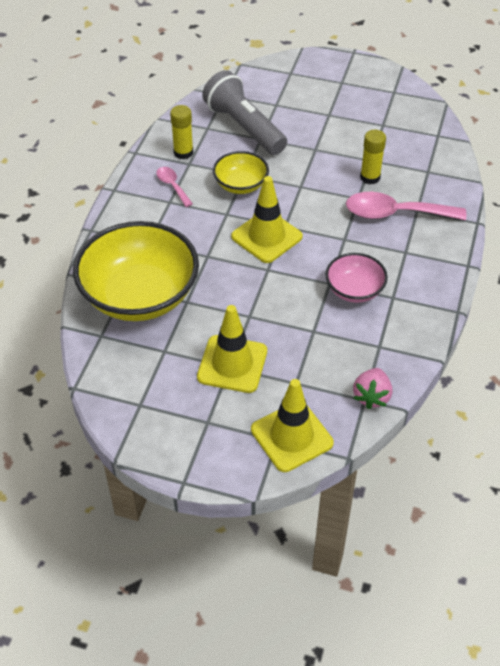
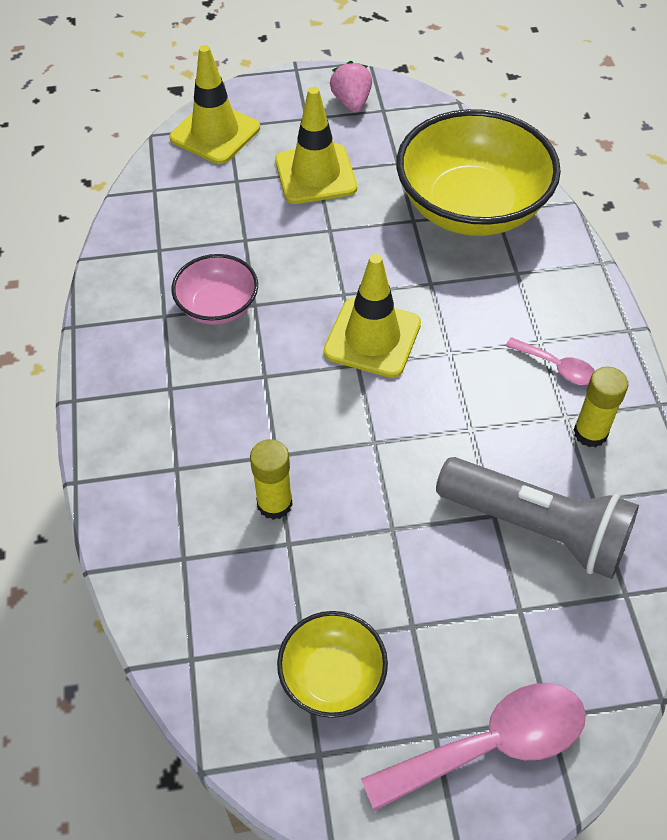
camera: 155 degrees right, 5 degrees up
yellow bowl [213,151,269,194] -> yellow bowl moved to [277,611,388,718]
pink spoon [346,192,466,220] -> pink spoon moved to [361,683,586,811]
pink strawberry [353,368,392,409] -> pink strawberry moved to [330,61,372,113]

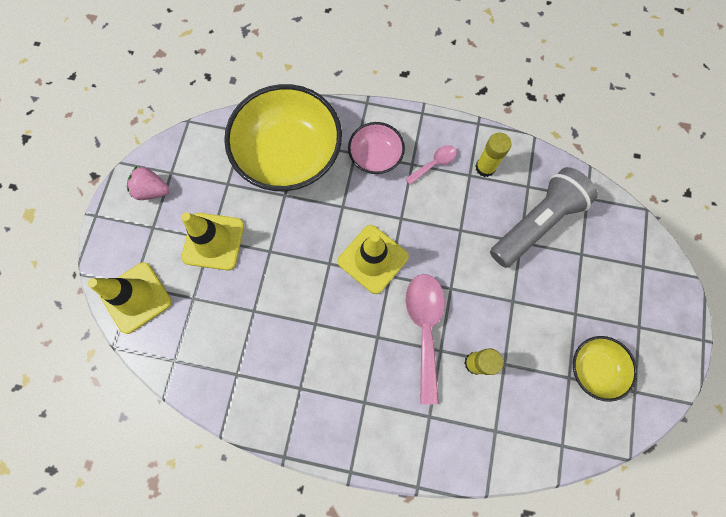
camera: 70 degrees left, 20 degrees up
pink bowl [172,254,258,325] -> pink bowl moved to [348,122,405,174]
pink spoon [361,683,586,811] -> pink spoon moved to [405,274,445,405]

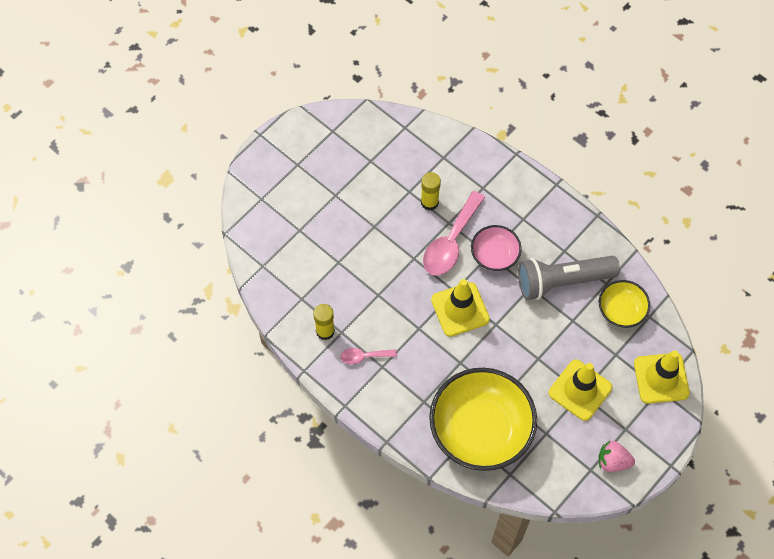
camera: 150 degrees left, 10 degrees down
pink strawberry [127,166,170,200] -> pink strawberry turned 150 degrees clockwise [598,441,635,472]
pink bowl [348,122,405,174] -> pink bowl moved to [471,225,522,271]
grey flashlight [490,167,598,268] -> grey flashlight moved to [518,256,620,300]
yellow bowl [573,336,637,402] -> yellow bowl moved to [599,280,650,328]

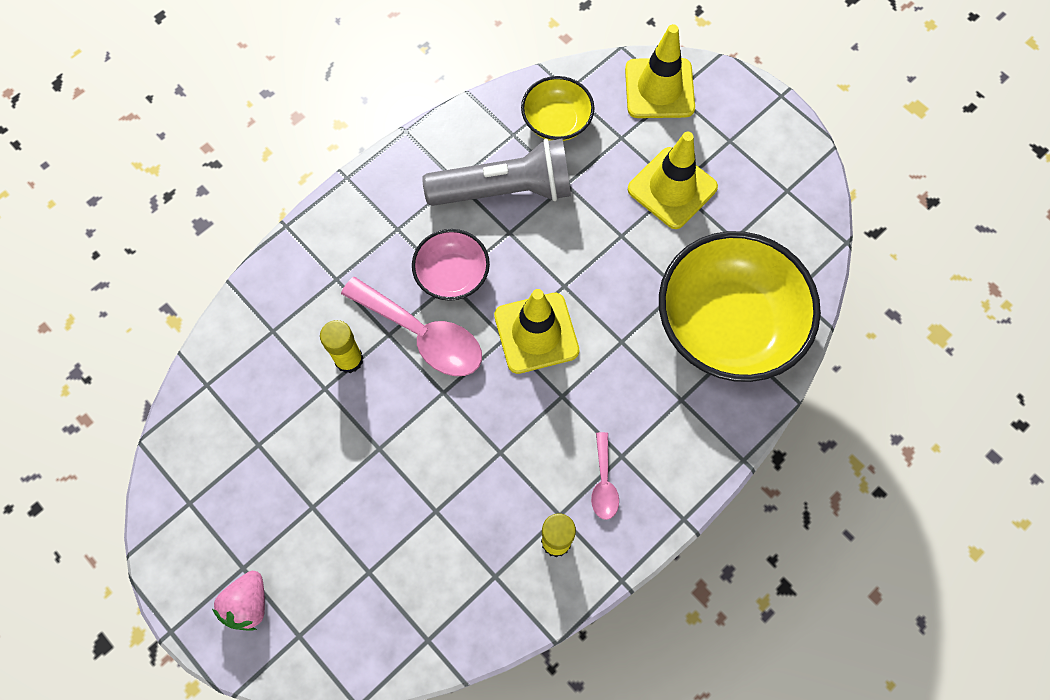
camera: 85 degrees left, 5 degrees up
grey flashlight [518,256,620,300] -> grey flashlight turned 90 degrees counterclockwise [422,139,571,206]
pink strawberry [598,441,635,472] -> pink strawberry moved to [212,571,265,631]

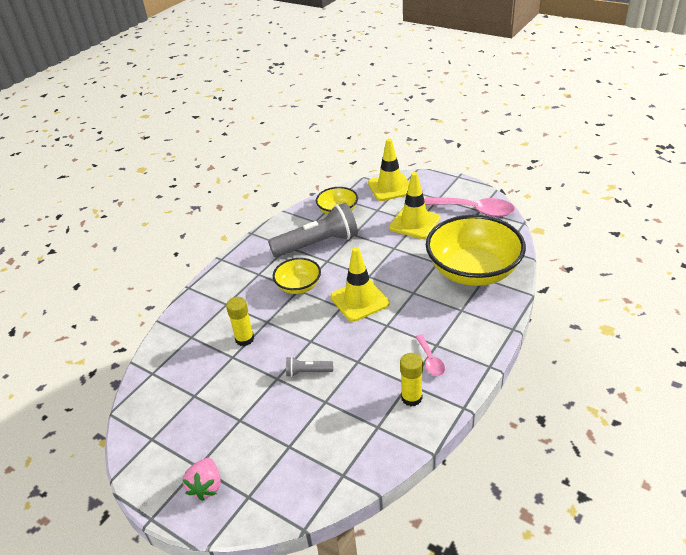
camera: 10 degrees left, 30 degrees down
pink spoon [341,277,482,376] -> pink spoon moved to [424,197,515,217]
pink bowl [412,229,490,301] -> yellow bowl [273,258,321,294]
none -> grey flashlight [286,357,333,377]

